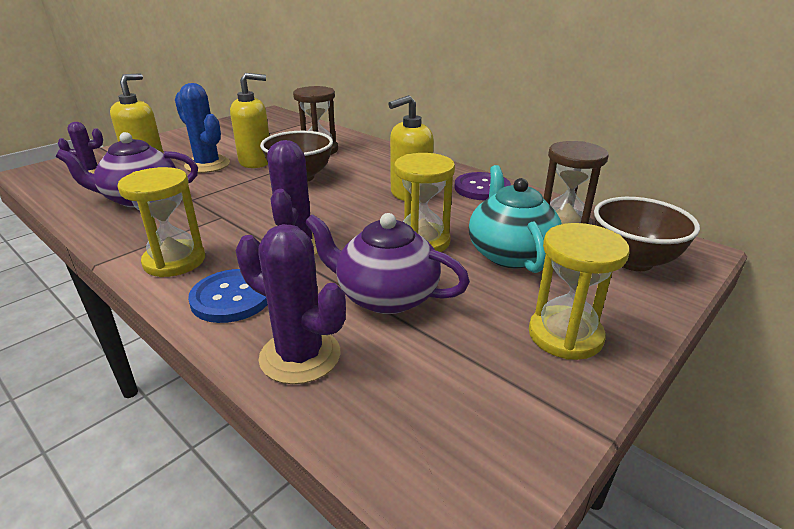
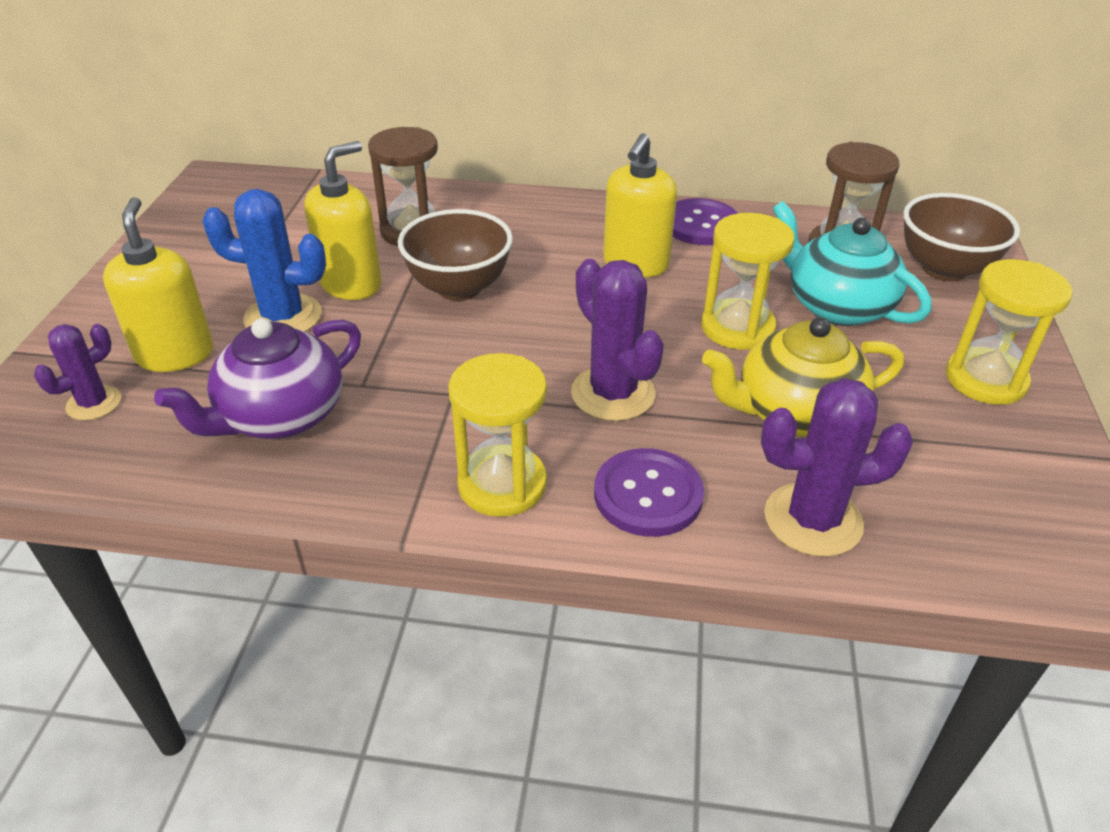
camera: 35 degrees left, 10 degrees up
blue button [188,269,267,323] -> purple button [594,448,704,537]
purple teapot [305,213,470,314] -> yellow teapot [702,317,904,437]

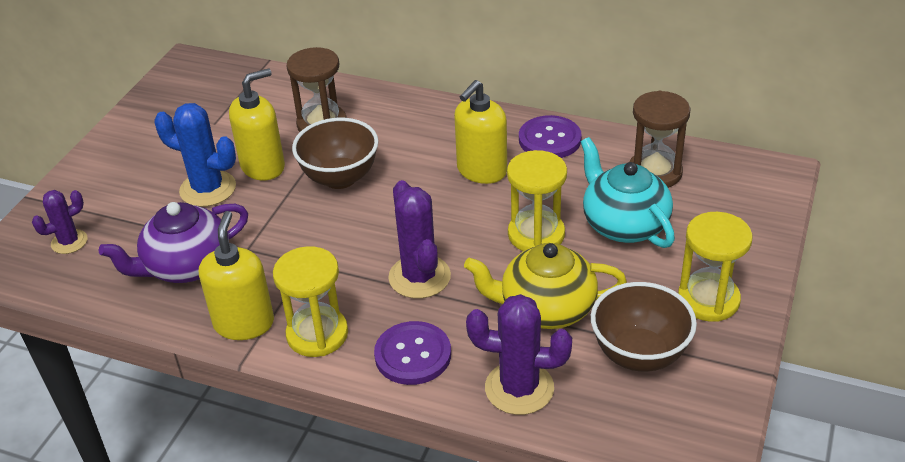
camera: 15 degrees right, 0 degrees up
yellow soap dispenser [103,197,213,372] -> yellow soap dispenser moved to [199,211,274,340]
brown bowl [903,193,1020,281] -> brown bowl moved to [591,282,697,372]

